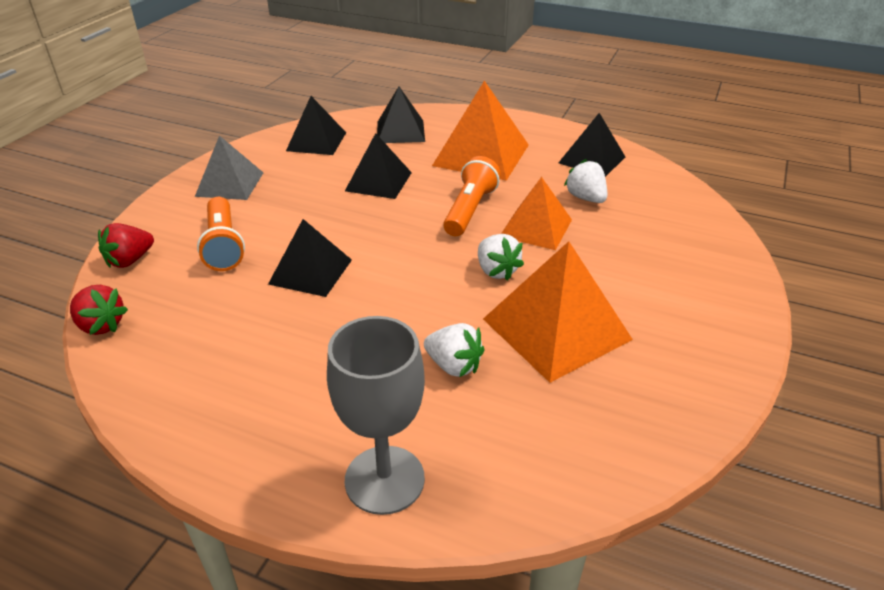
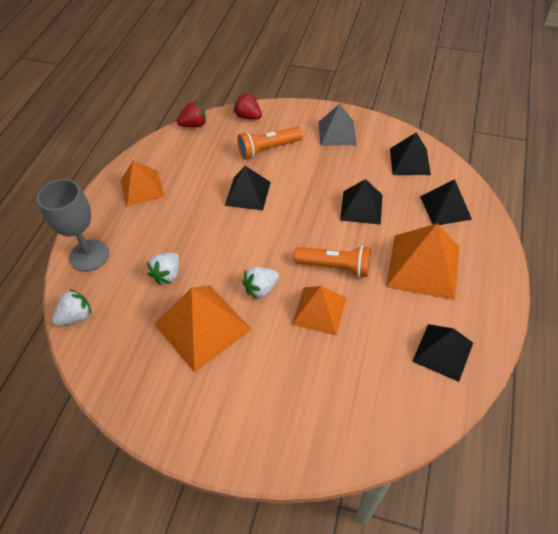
camera: 85 degrees right, 15 degrees up
red strawberry [70,285,128,335] -> red strawberry turned 135 degrees counterclockwise [177,101,206,128]
white strawberry [564,159,607,203] -> white strawberry moved to [52,289,91,326]
none -> orange pyramid [120,160,165,207]

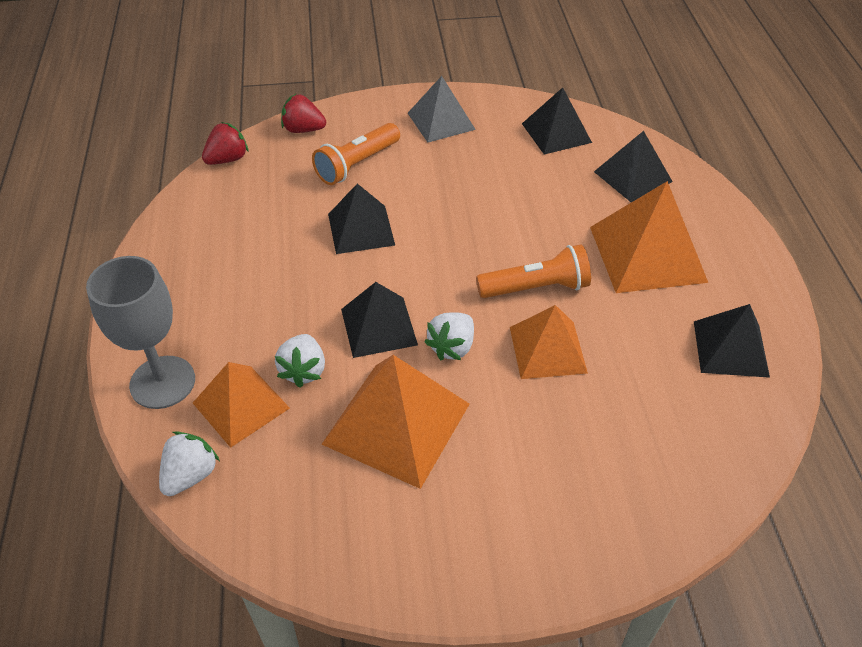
camera: 25 degrees left, 5 degrees down
orange pyramid [120,160,165,207] -> orange pyramid moved to [193,362,290,448]
black pyramid [340,179,382,225] -> black pyramid moved to [341,282,418,358]

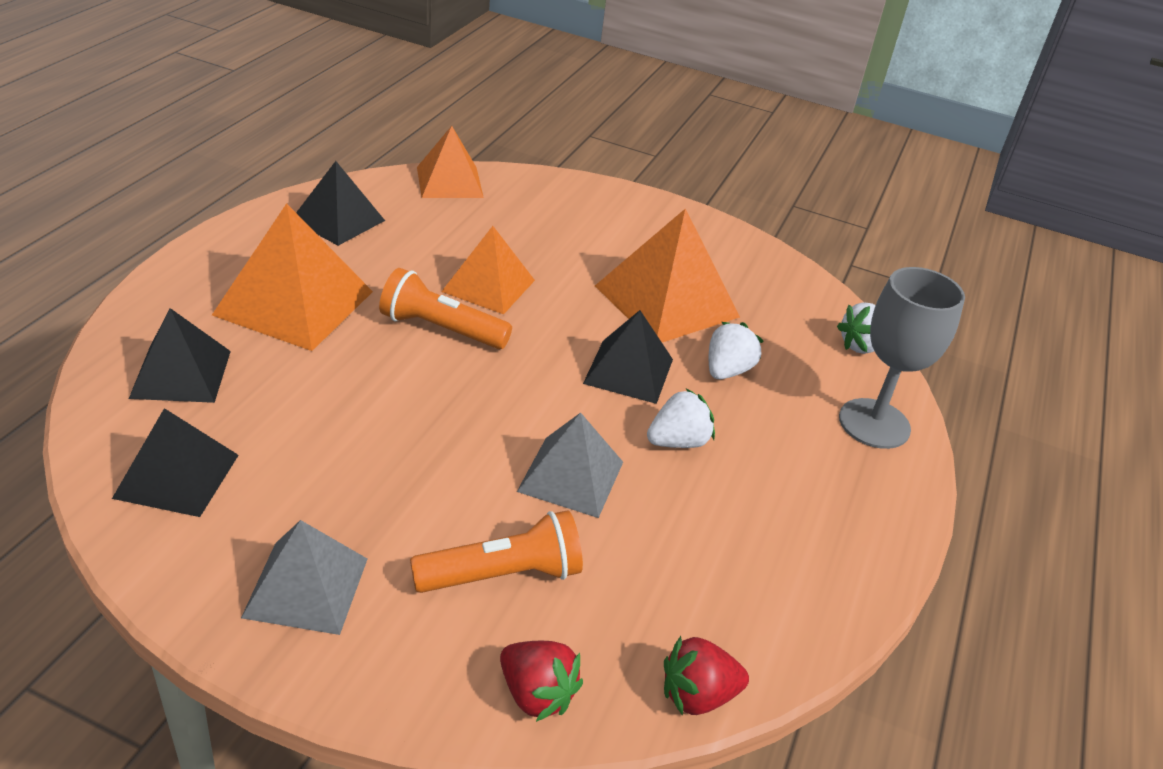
camera: 155 degrees left, 10 degrees down
orange pyramid [193,362,290,448] -> orange pyramid moved to [417,126,484,198]
black pyramid [328,184,395,254] -> grey pyramid [517,413,623,518]
white strawberry [424,313,474,360] -> white strawberry moved to [647,389,715,448]

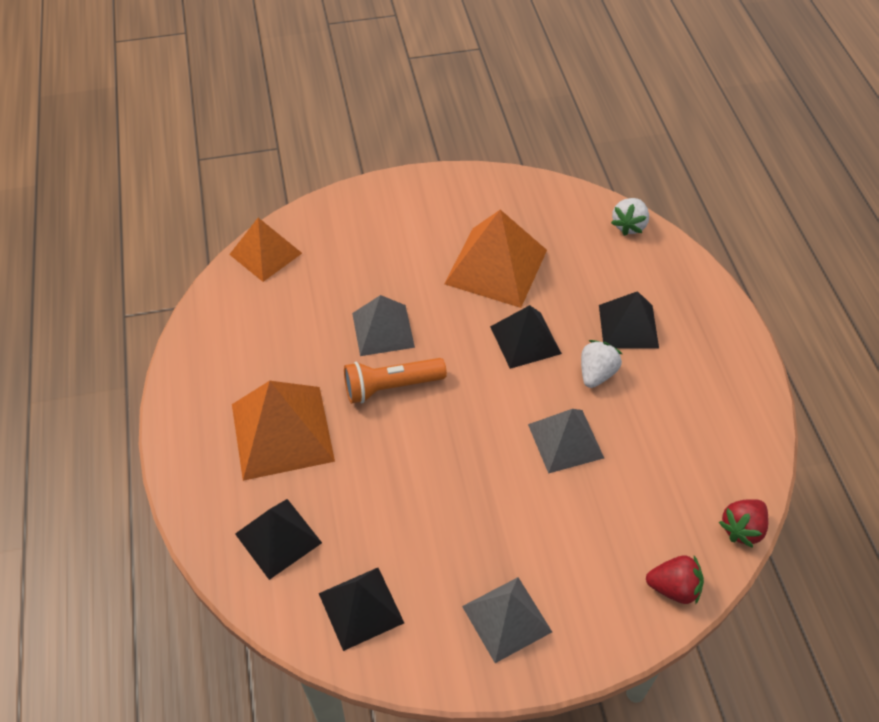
camera: 30 degrees left, 15 degrees up
black pyramid [296,161,385,246] -> black pyramid moved to [599,291,659,349]
orange flashlight [410,510,583,593] -> none
orange pyramid [441,226,535,315] -> grey pyramid [352,295,415,356]
white strawberry [709,322,763,379] -> none
grey goblet [839,267,965,449] -> none

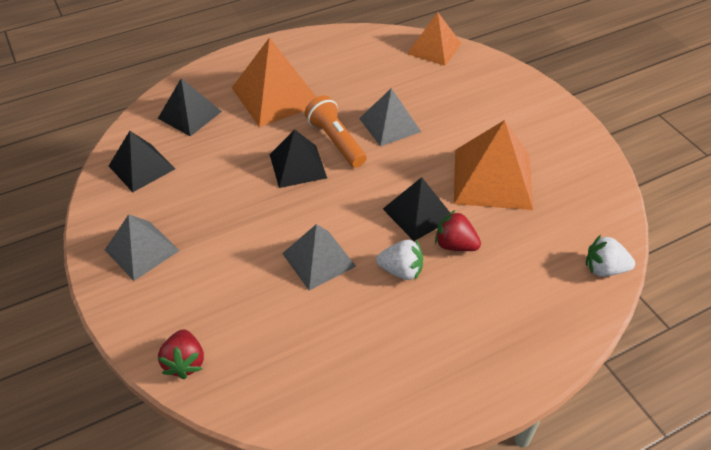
camera: 75 degrees right, 5 degrees down
black pyramid [599,291,659,349] -> black pyramid moved to [270,129,327,188]
red strawberry [719,499,768,548] -> red strawberry moved to [435,210,481,251]

